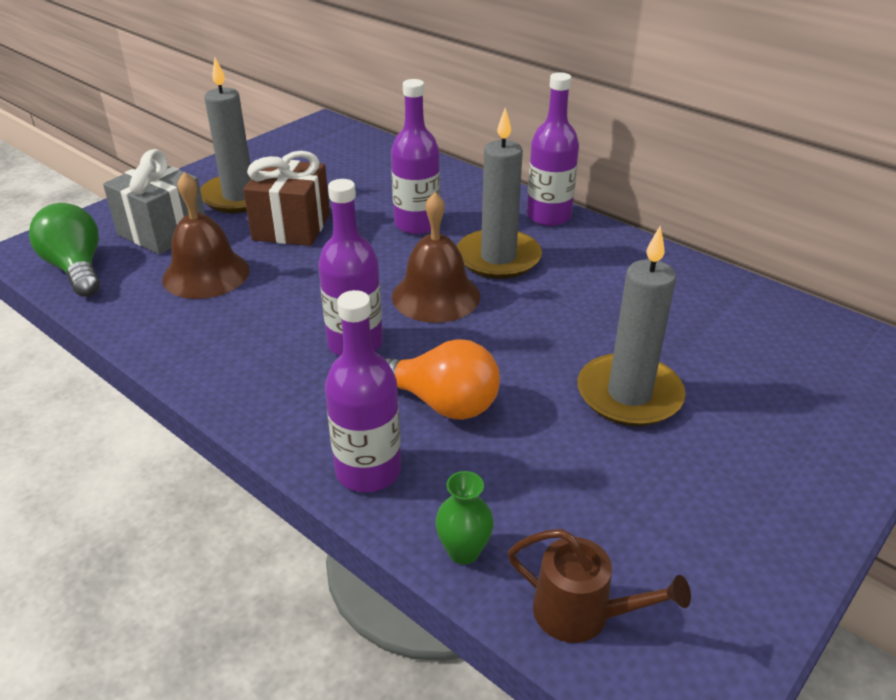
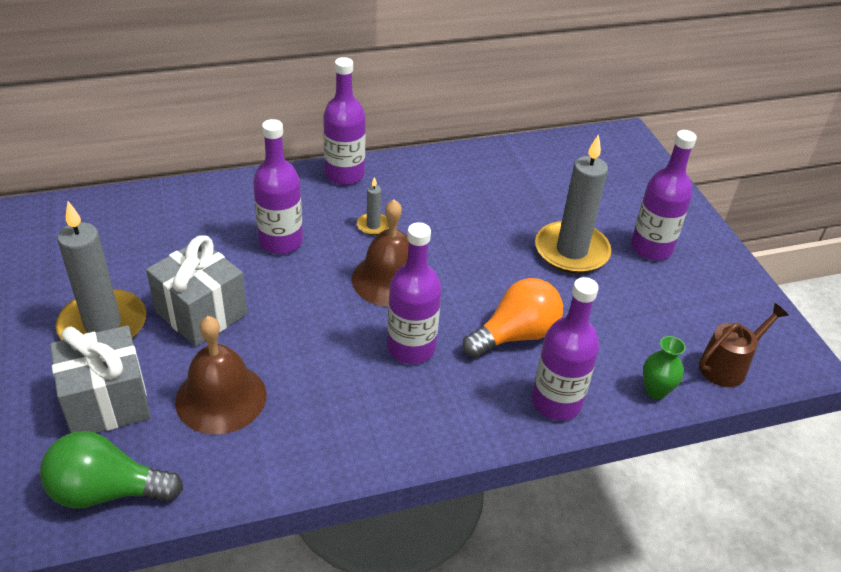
camera: 60 degrees left, 5 degrees up
brown gift [243,151,330,246] -> grey gift [146,235,247,346]
grey candle [457,108,542,279] -> grey candle [357,177,389,235], size x0.45
none -> purple bottle [631,130,697,260]

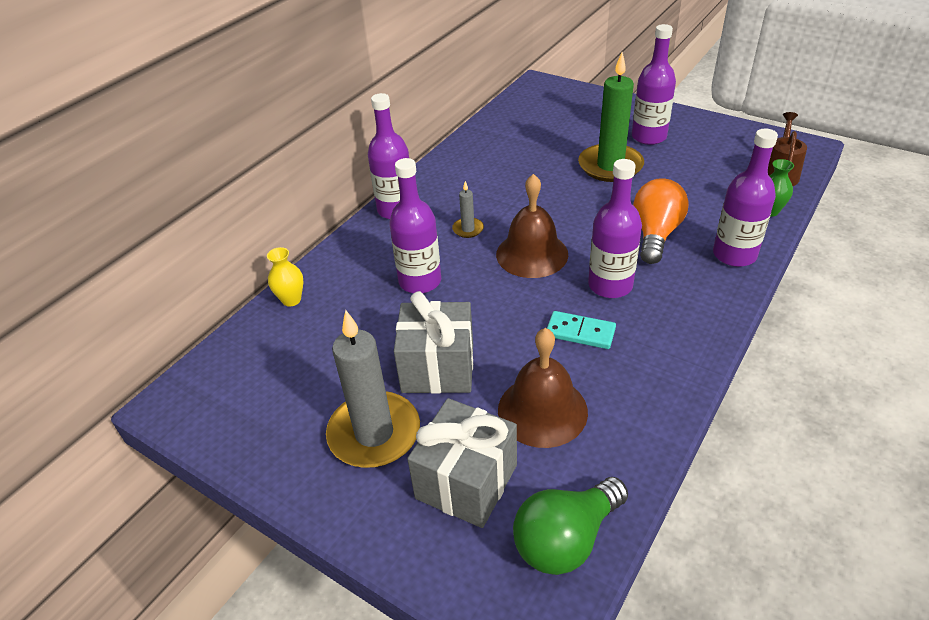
camera: 35 degrees left, 0 degrees up
grey candle [535,134,611,274] -> green candle [578,52,644,182]
none -> yellow vase [267,247,303,307]
none -> turquoise domino [547,311,616,349]

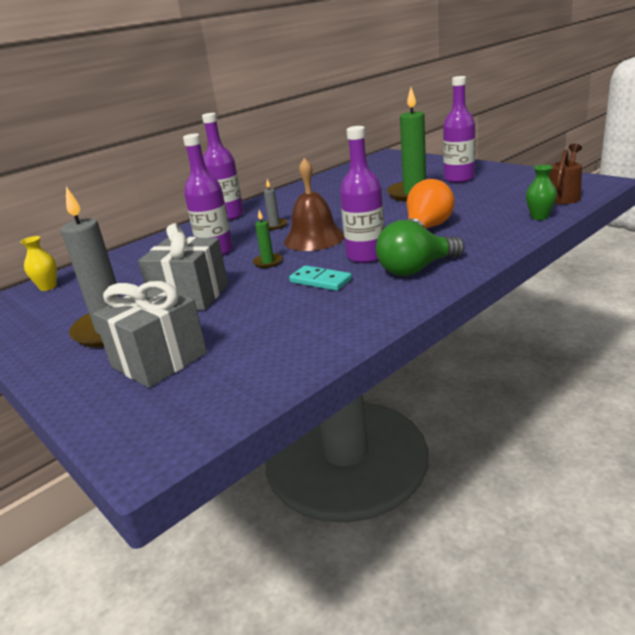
camera: 15 degrees right, 15 degrees down
yellow vase [267,247,303,307] -> yellow vase moved to [21,236,57,291]
brown bell [498,328,588,448] -> none
green light bulb [513,477,628,575] -> green light bulb moved to [376,220,465,276]
purple bottle [713,129,778,267] -> none
none -> green candle [253,210,283,268]

